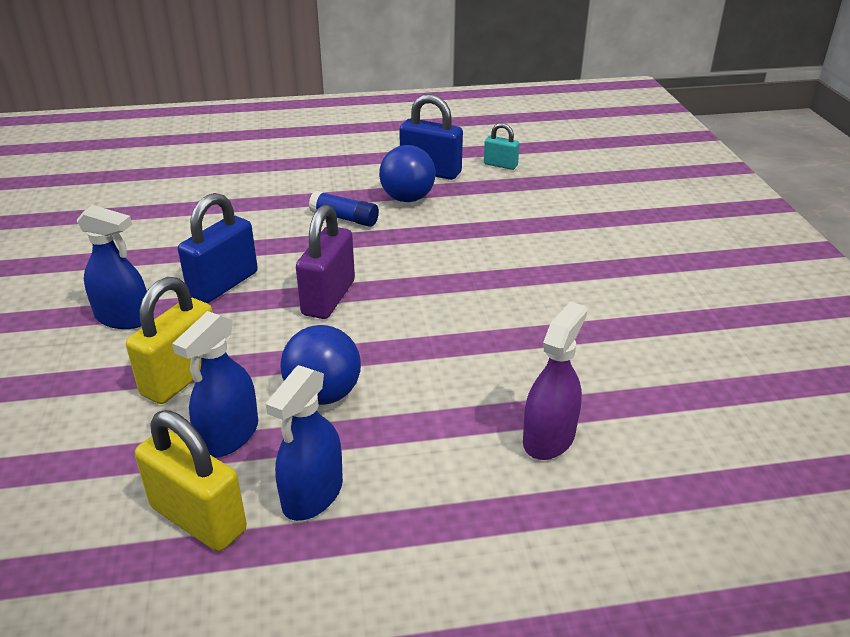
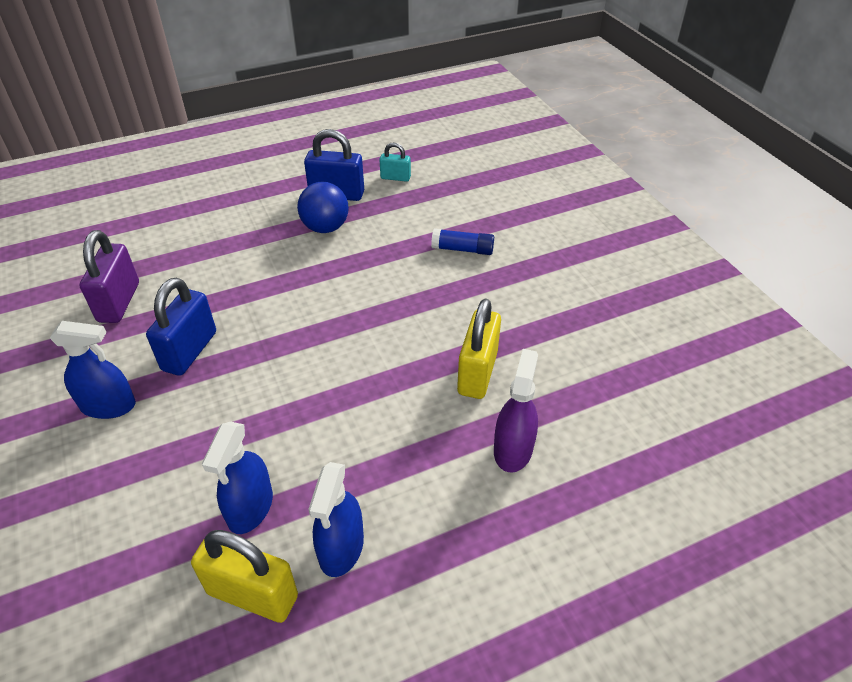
camera: 15 degrees left, 10 degrees up
yellow padlock [126,277,213,404] -> yellow padlock moved to [457,299,501,399]
blue ball [280,325,361,405] -> none
purple padlock [296,205,355,319] -> purple padlock moved to [80,230,139,323]
blue glue stick [309,191,379,227] -> blue glue stick moved to [431,228,494,255]

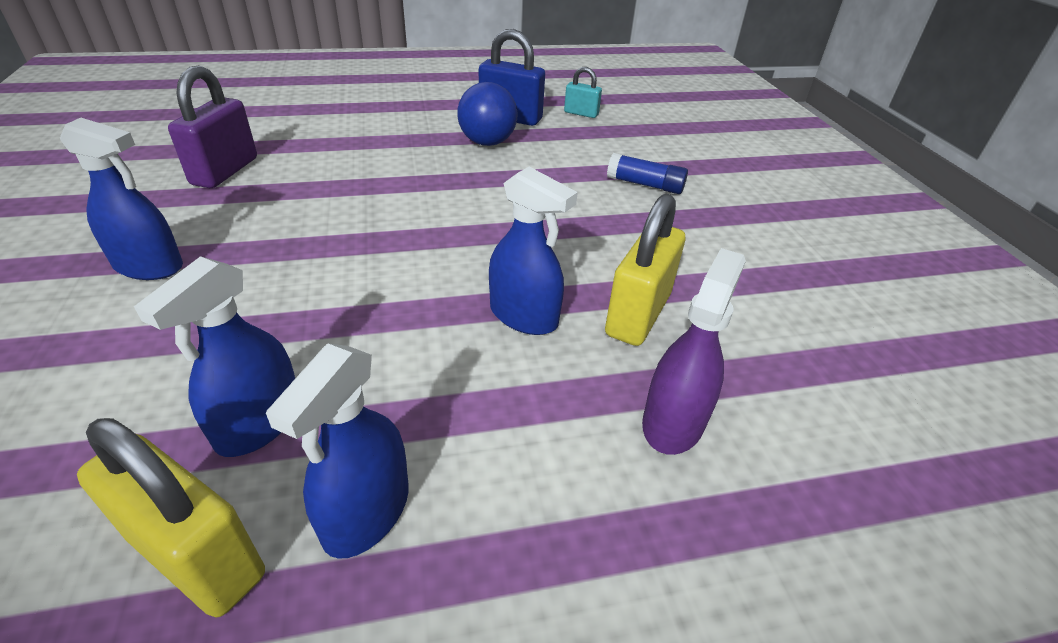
camera: 10 degrees right, 5 degrees down
blue padlock [146,278,216,376] -> none
none -> blue spray bottle [489,166,578,335]

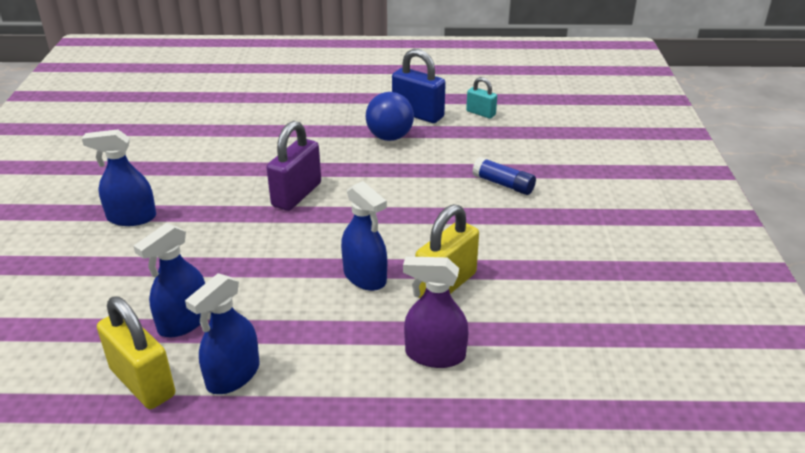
camera: 15 degrees right, 5 degrees down
blue spray bottle [60,118,183,280] -> blue spray bottle turned 150 degrees clockwise [82,129,156,226]
purple padlock [168,66,257,188] -> purple padlock moved to [266,121,321,211]
purple spray bottle [642,248,746,455] -> purple spray bottle turned 120 degrees counterclockwise [403,256,469,368]

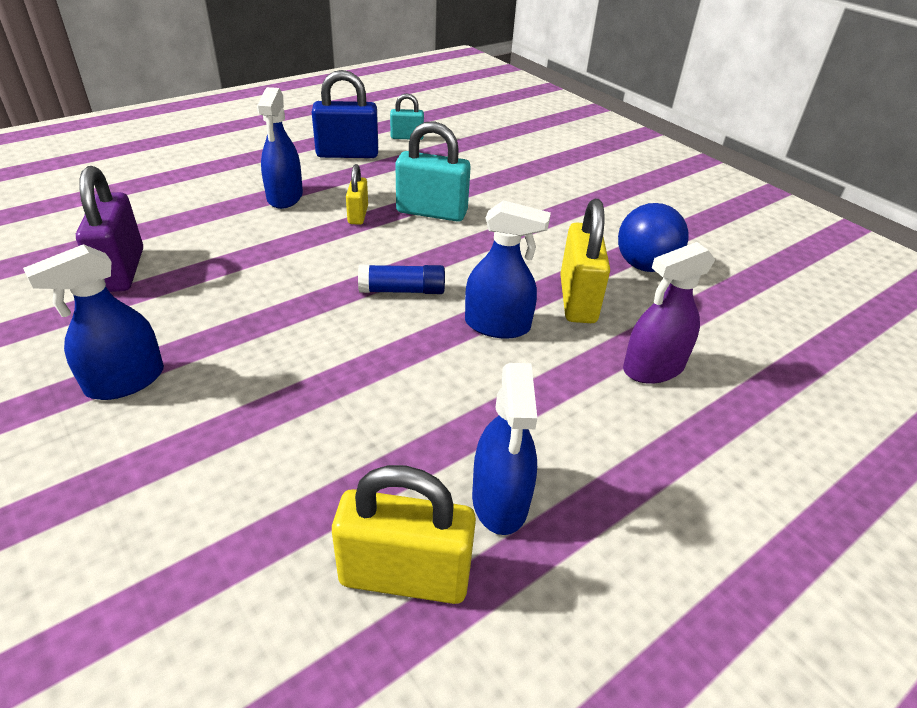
camera: 40 degrees left, 5 degrees up
blue spray bottle [133,223,205,338] -> blue spray bottle moved to [257,87,303,209]
purple padlock [266,121,321,211] -> purple padlock moved to [76,166,143,292]
blue ball [366,92,414,141] -> blue ball moved to [618,203,689,272]
blue glue stick [472,157,536,195] -> blue glue stick moved to [358,264,445,294]
none -> yellow padlock [346,164,368,225]
none -> turquoise padlock [395,121,471,222]

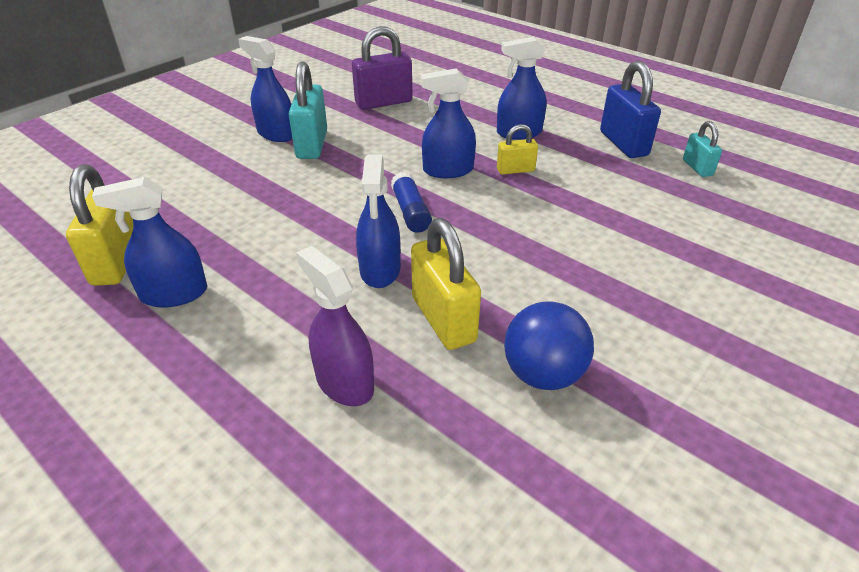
camera: 80 degrees right, 0 degrees up
turquoise padlock [395,121,471,222] -> turquoise padlock moved to [289,61,327,159]
yellow padlock [560,199,610,323] -> yellow padlock turned 75 degrees clockwise [411,218,481,350]
none -> blue spray bottle [421,68,476,178]

